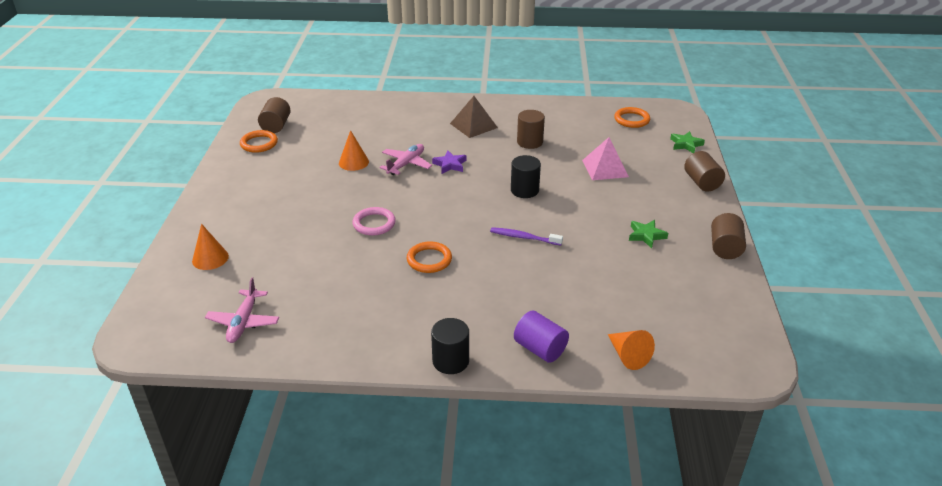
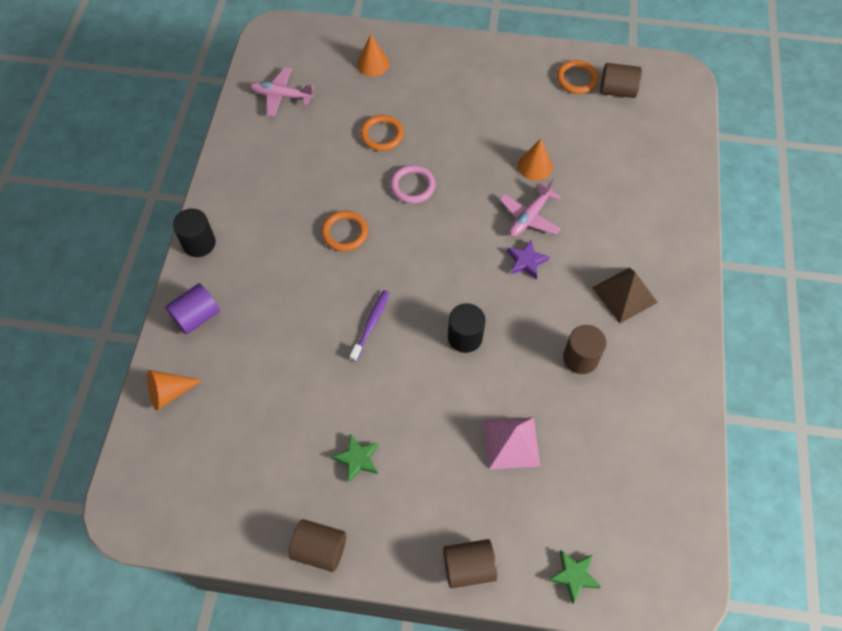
camera: 95 degrees right, 25 degrees up
pink plane [380,144,432,175] -> pink plane turned 90 degrees clockwise [499,179,561,237]
orange ring [614,107,650,128] -> orange ring moved to [360,115,404,151]

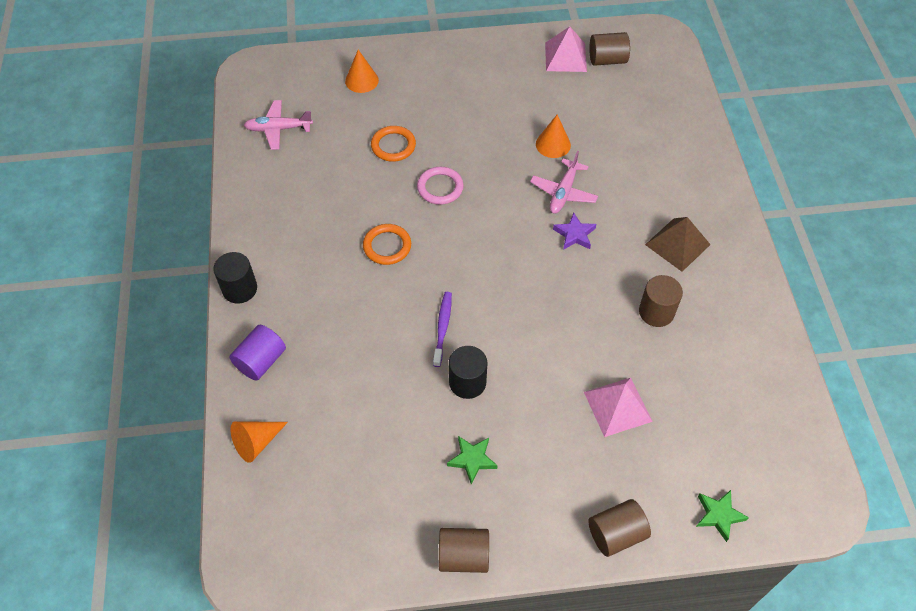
camera: 15 degrees left, 5 degrees down
black cylinder [448,303,485,353] -> black cylinder moved to [449,346,488,399]
orange ring [556,60,599,94] -> pink pyramid [545,26,587,72]

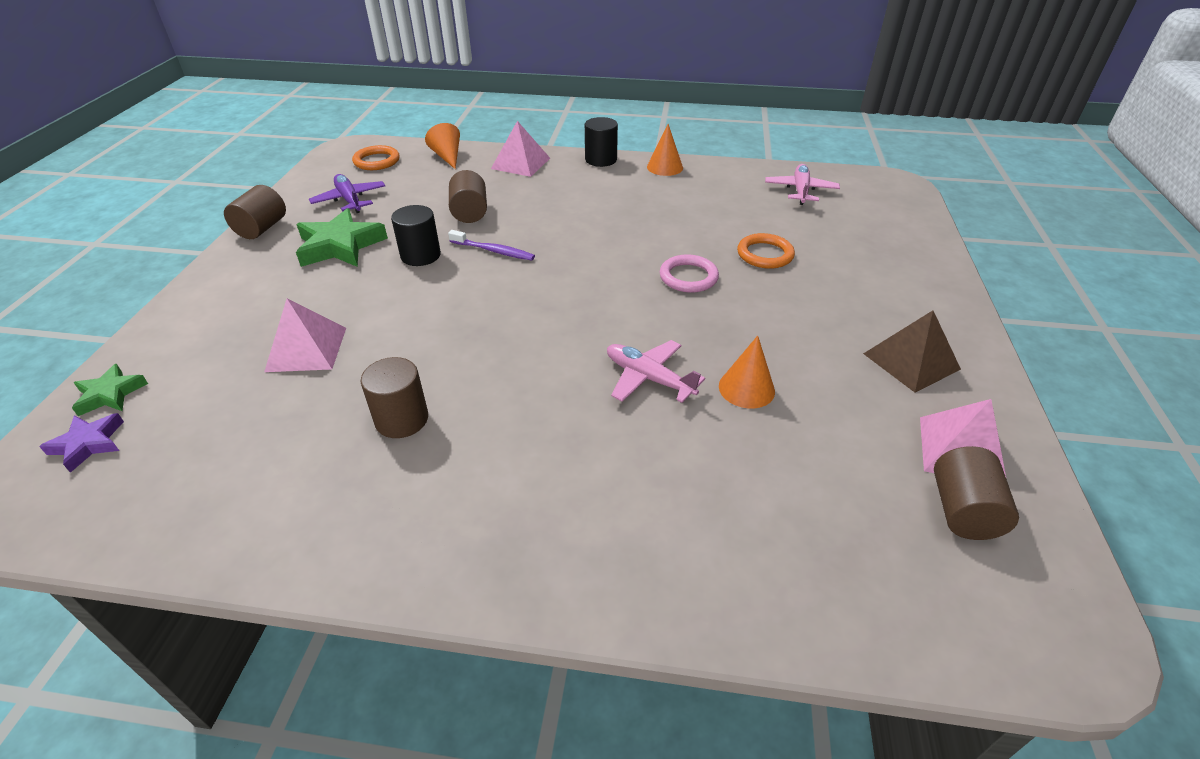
camera: 105 degrees right, 15 degrees down
purple cylinder [229,325,286,381] -> pink pyramid [491,121,550,177]
orange cone [345,50,379,93] -> orange cone moved to [647,124,683,176]
orange ring [363,224,411,265] -> orange ring moved to [352,145,400,170]
green star [447,436,498,484] -> green star [296,208,388,267], size x1.78
purple star [553,212,596,250] -> purple star moved to [39,413,124,473]
brown cylinder [588,499,651,557] -> brown cylinder moved to [449,170,487,223]
brown pyramid [645,217,711,272] -> brown pyramid moved to [863,310,961,393]
none -> purple plane [309,174,385,213]

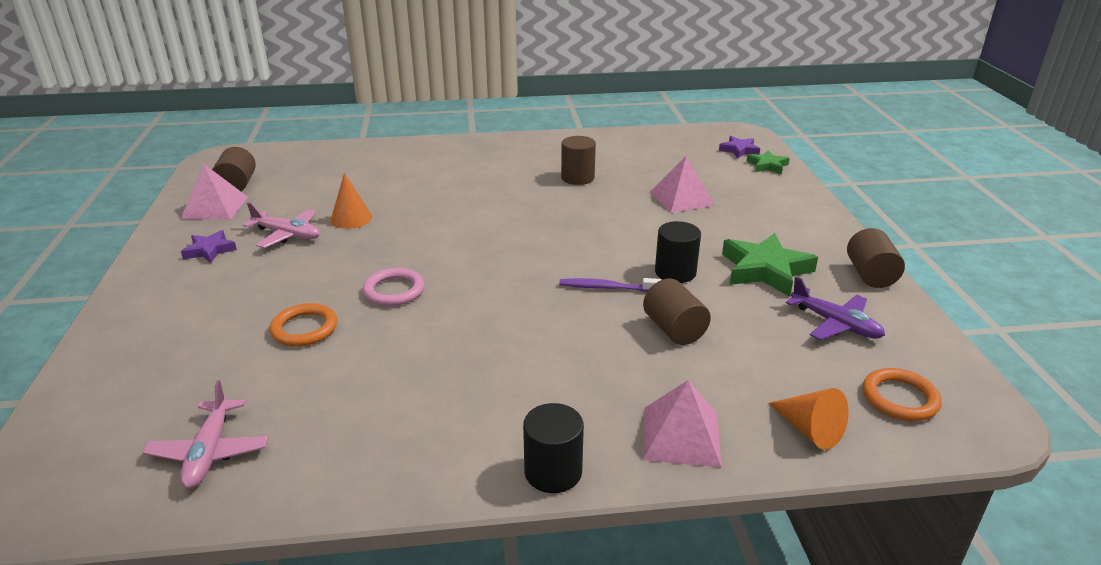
camera: 165 degrees right, 10 degrees down
pink plane [607,340,705,403] -> pink plane moved to [243,202,320,248]
orange cone [647,124,683,176] -> none
brown pyramid [863,310,961,393] -> purple star [181,230,237,263]

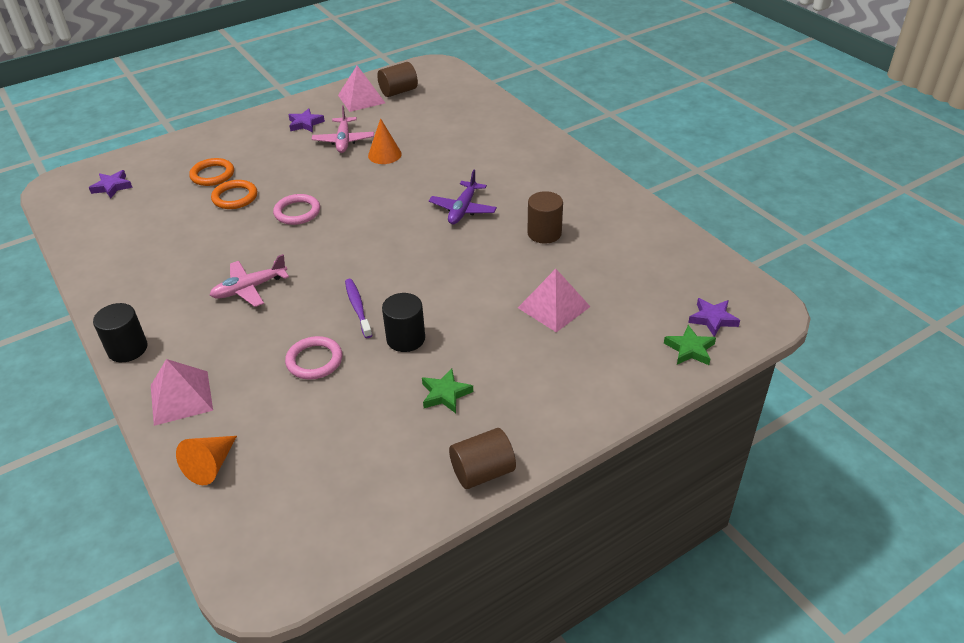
camera: 65 degrees right, 10 degrees up
pink plane [142,380,269,489] -> pink plane moved to [210,254,289,307]
brown cylinder [643,278,711,345] -> pink ring [285,336,342,379]
green star [722,233,818,296] -> green star [422,368,473,413], size x0.56
purple plane [786,277,885,340] -> purple plane moved to [429,170,497,224]
orange ring [863,368,942,421] -> orange ring moved to [189,158,234,186]
none -> purple star [89,170,133,198]

